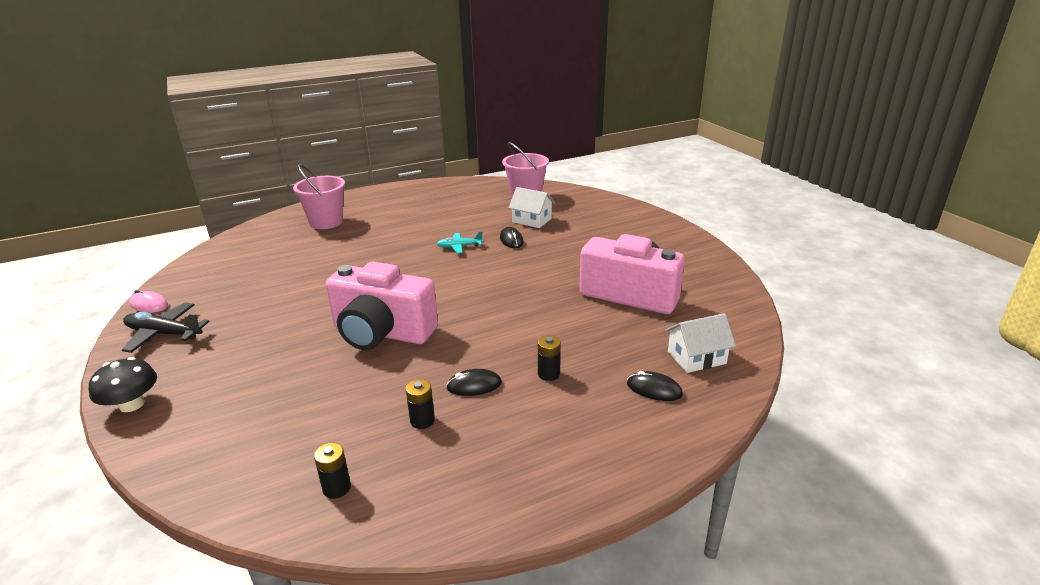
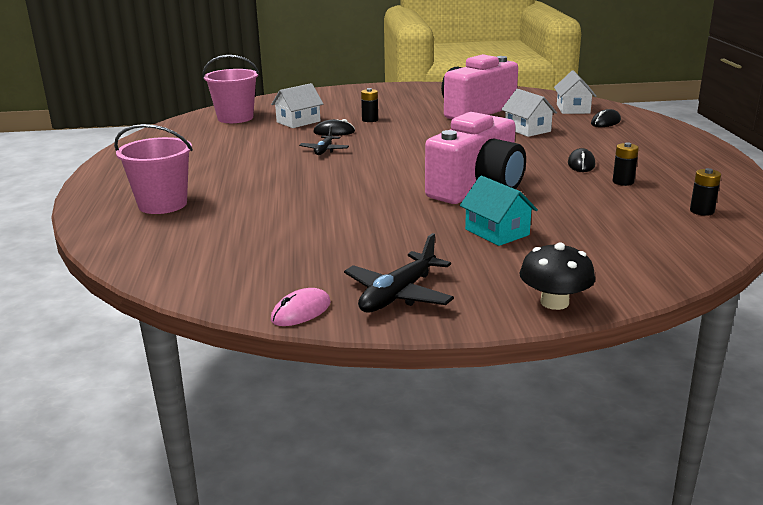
camera: 70 degrees left, 5 degrees down
turquoise plane [437,231,483,253] -> black plane [299,126,349,155]
black battery [538,335,561,381] -> black battery moved to [361,88,378,122]
none -> turquoise house [460,176,538,246]
none -> white house [501,89,557,137]

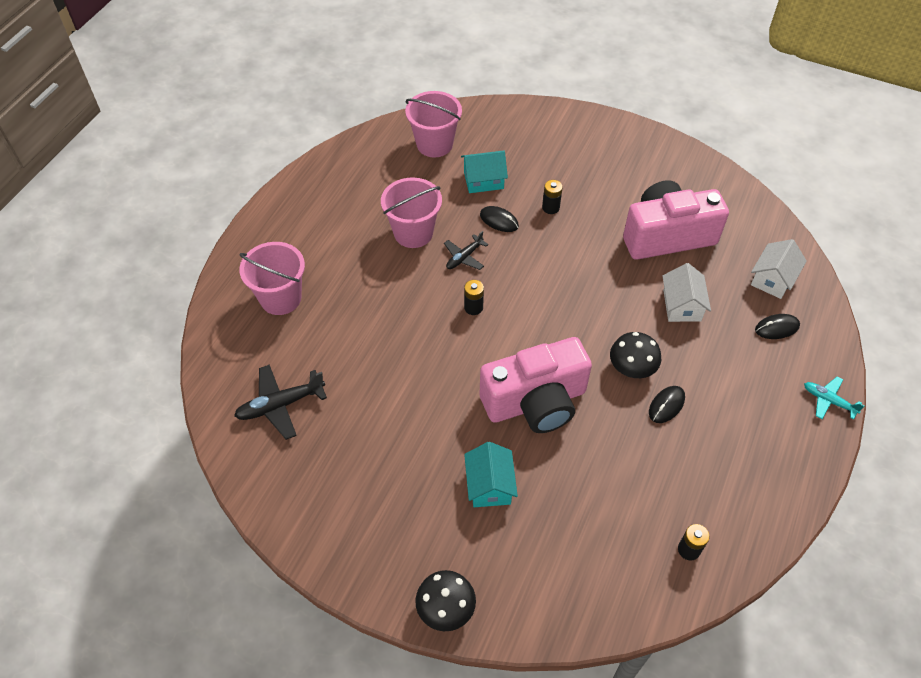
camera: 30 degrees right, 30 degrees up
white house [271,83,323,128] -> turquoise house [461,150,508,193]
pink mouse [271,288,331,326] -> none
black plane [344,233,454,313] -> black plane moved to [234,364,327,440]
black battery [613,142,639,186] -> black battery moved to [464,280,484,315]
none -> pink bucket [381,177,442,248]
none -> black mushroom [610,332,661,378]
none -> turquoise plane [804,376,865,419]

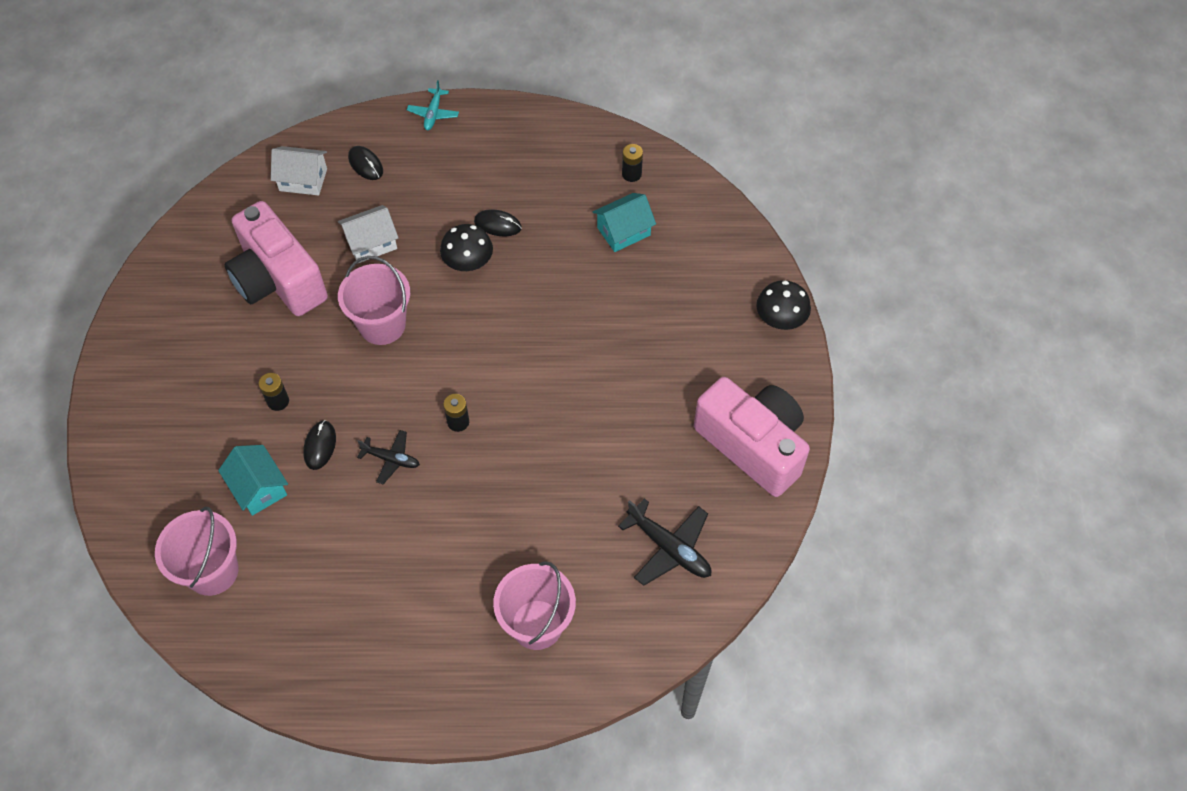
camera: 115 degrees left, 5 degrees up
pink bucket [381,177,442,248] -> pink bucket moved to [338,256,410,345]
turquoise house [464,442,518,507] -> turquoise house moved to [593,193,656,252]
pink camera [480,337,592,433] -> pink camera moved to [694,377,810,497]

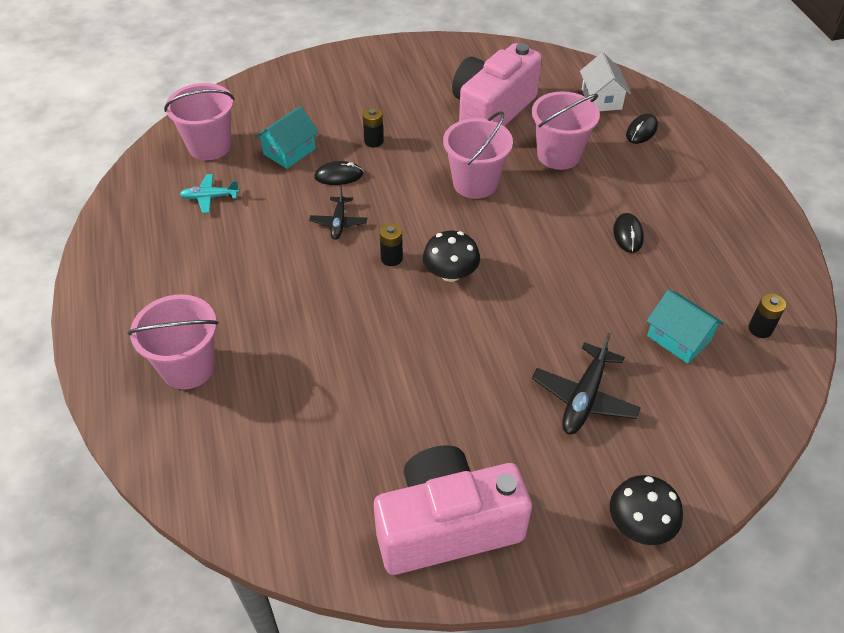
camera: 75 degrees right, 10 degrees down
white house [338,205,399,263] -> pink bucket [532,91,600,170]
turquoise plane [407,80,459,130] -> turquoise plane moved to [180,174,240,213]
black mushroom [440,224,493,271] -> black mushroom moved to [423,231,480,282]
black plane [618,498,711,586] -> black plane moved to [532,333,641,434]
pink camera [694,377,810,497] -> pink camera turned 135 degrees counterclockwise [374,445,532,575]

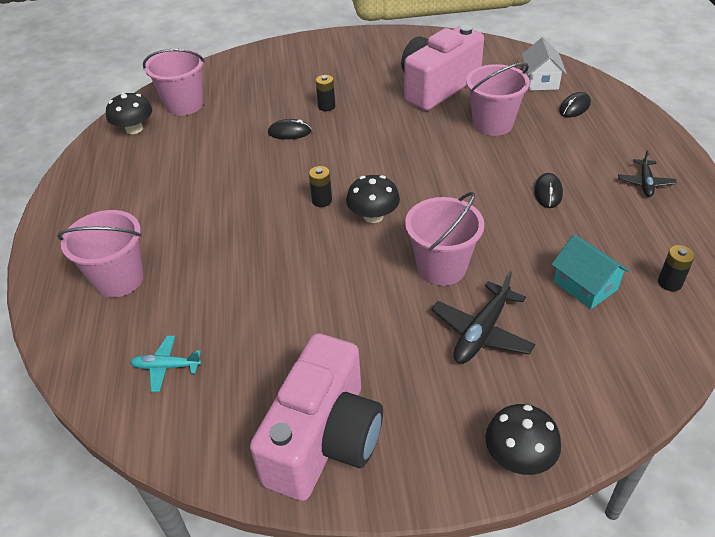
camera: 10 degrees right, 5 degrees down
turquoise plane [180,174,240,213] -> turquoise plane moved to [130,336,202,392]
turquoise house [255,106,319,169] -> none
black plane [309,187,367,240] -> black plane moved to [618,150,677,197]
pink camera [374,445,532,575] -> pink camera turned 120 degrees clockwise [250,333,383,501]
pink bucket [443,111,513,199] -> pink bucket moved to [405,192,484,286]
none -> black mushroom [106,92,152,134]

